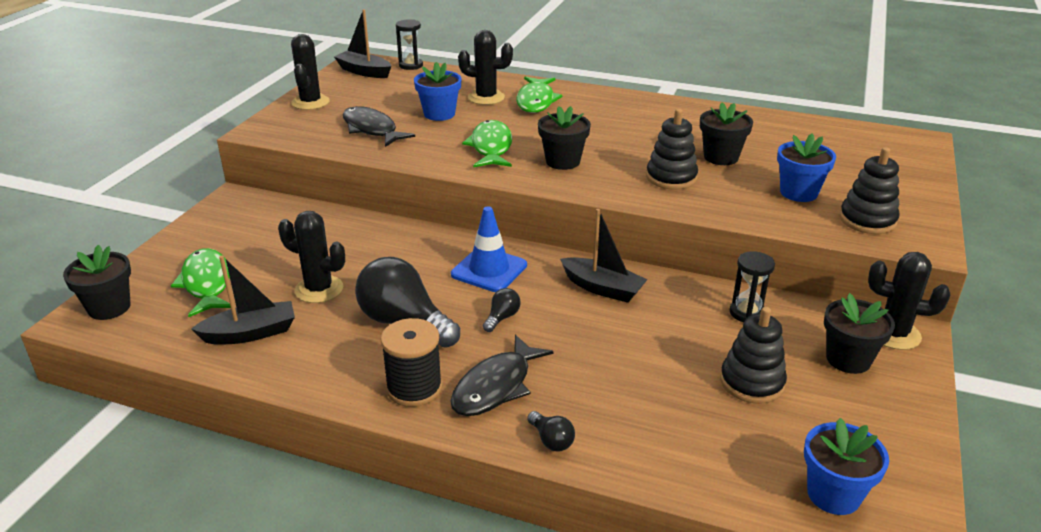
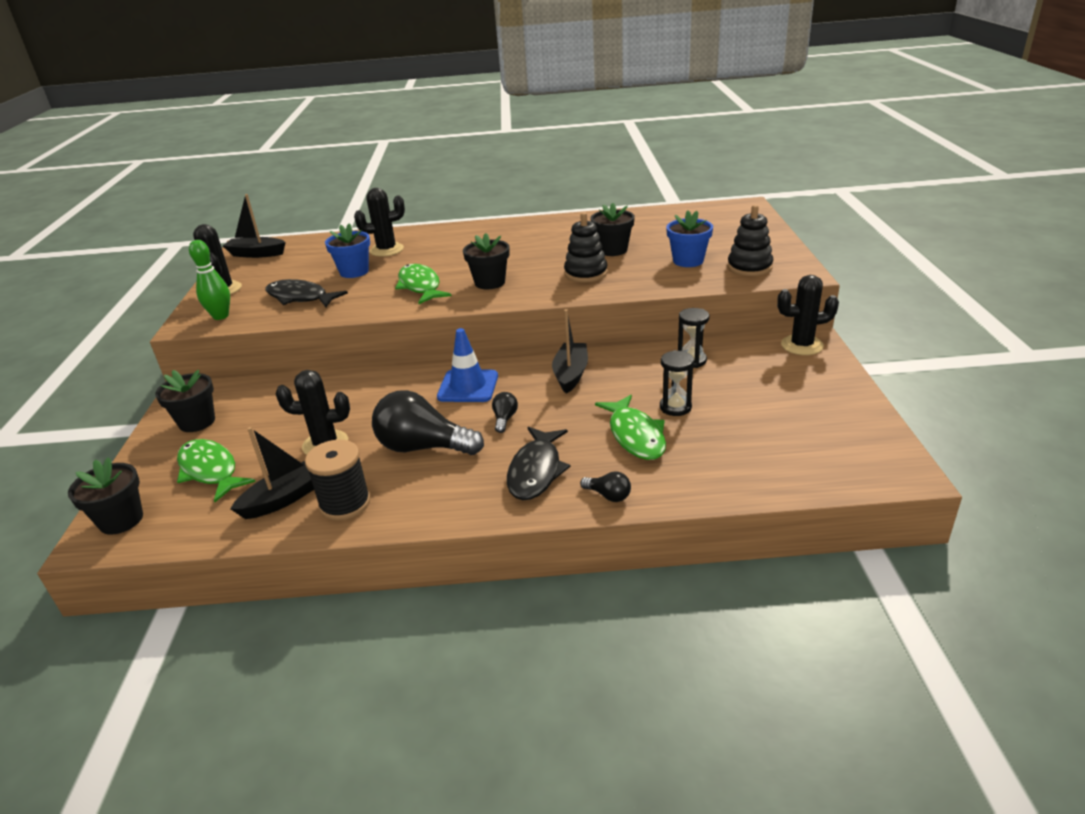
camera: 20 degrees left, 0 degrees up
black spool [380,318,442,407] -> black spool moved to [305,440,371,521]
black hourglass [396,19,423,70] -> black hourglass moved to [660,350,694,416]
green fish [516,76,563,113] -> green fish moved to [595,395,666,460]
black boat [560,209,648,303] -> black boat turned 90 degrees counterclockwise [552,309,588,394]
black stacking toy [720,307,787,404] -> none
blue flower pot [804,418,889,515] -> none
black flower pot [824,293,895,374] -> black flower pot moved to [155,370,215,432]
none -> green bowling pin [189,240,230,320]

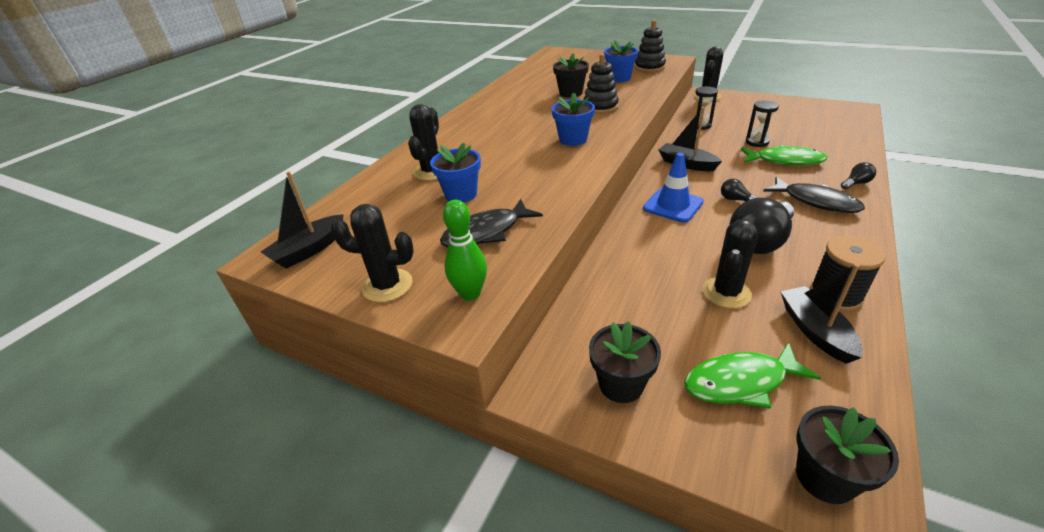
camera: 60 degrees left, 5 degrees up
green fish [395,264,452,304] -> none
black flower pot [463,233,510,289] -> blue flower pot [552,93,595,146]

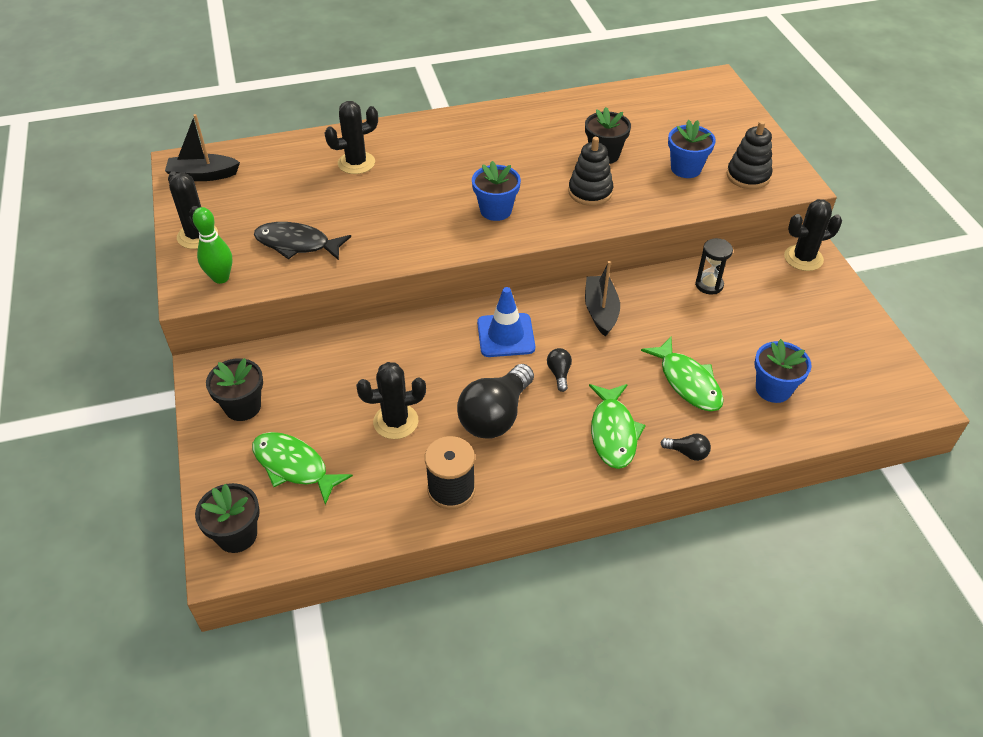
camera: 45 degrees right, 10 degrees up
blue flower pot [430,143,481,203] -> blue flower pot moved to [754,339,812,403]
black light bulb [729,198,794,254] -> black light bulb turned 60 degrees counterclockwise [457,364,534,439]
black hourglass [746,100,779,147] -> none
black fish [763,176,865,213] -> green fish [589,384,646,469]
black boat [780,264,863,364] -> none

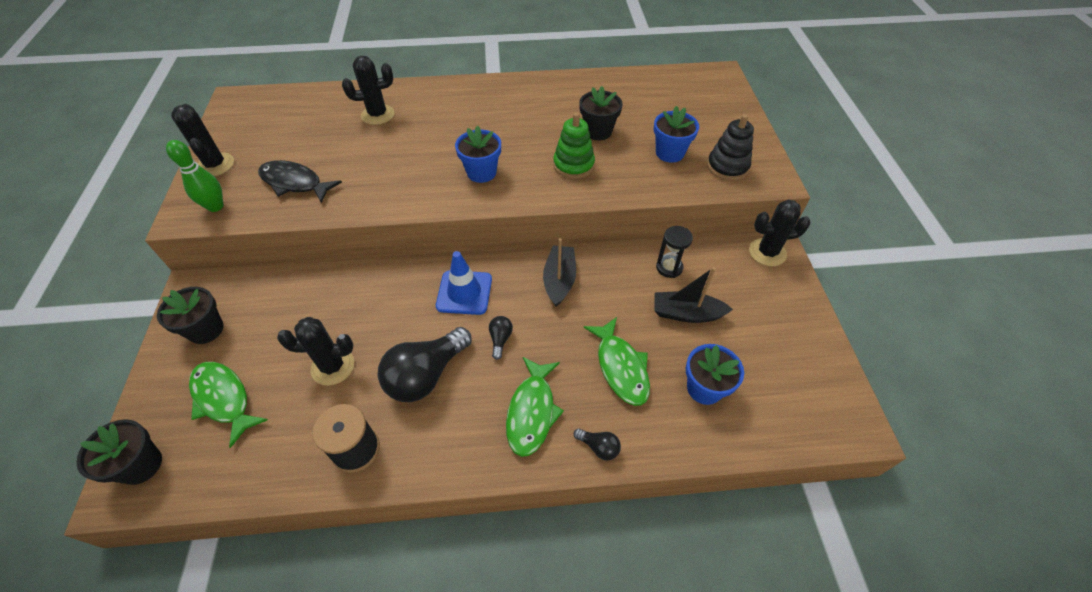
camera: 10 degrees right, 5 degrees up
black boat [165,114,240,181] -> black boat moved to [654,267,733,323]
black stacking toy [568,137,613,206] -> green stacking toy [553,112,595,179]

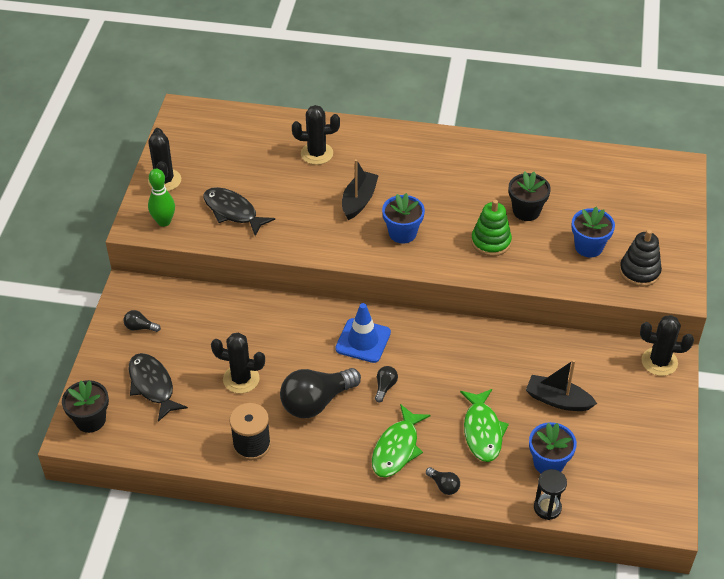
camera: 15 degrees right, 5 degrees down
black flower pot [157,287,224,344] -> black light bulb [124,310,161,332]
green fish [189,362,268,448] -> black fish [129,353,188,422]
black boat [543,238,576,307] -> black boat moved to [342,159,379,220]
black hourglass [656,226,693,278] -> black hourglass moved to [534,469,567,520]

